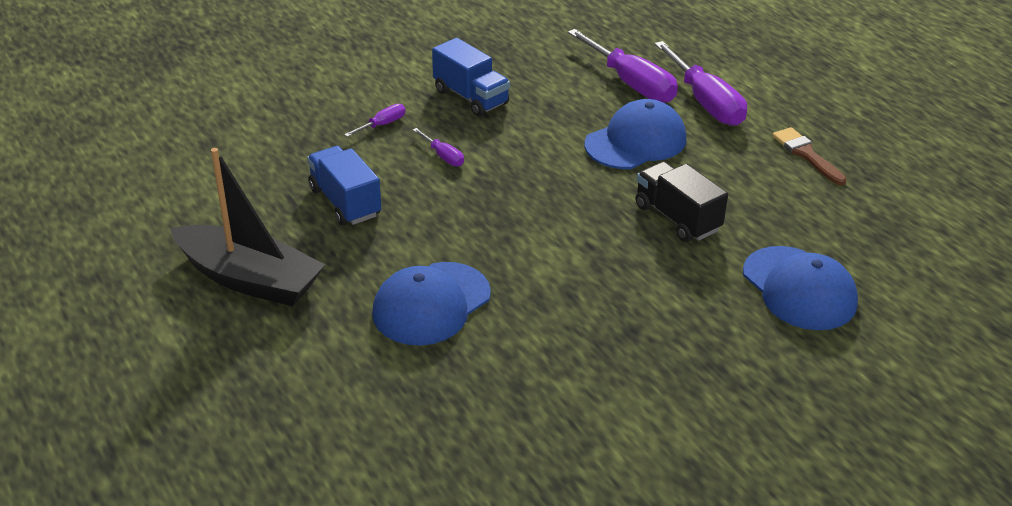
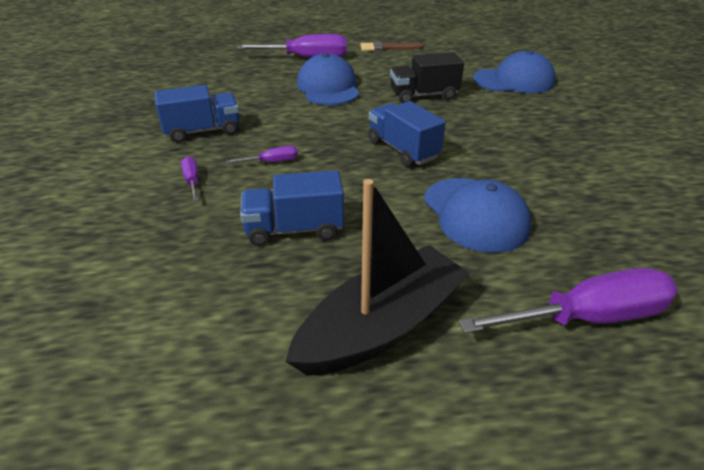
camera: 65 degrees left, 0 degrees up
purple screwdriver [568,29,678,103] -> purple screwdriver moved to [459,268,678,333]
none -> blue truck [368,101,446,167]

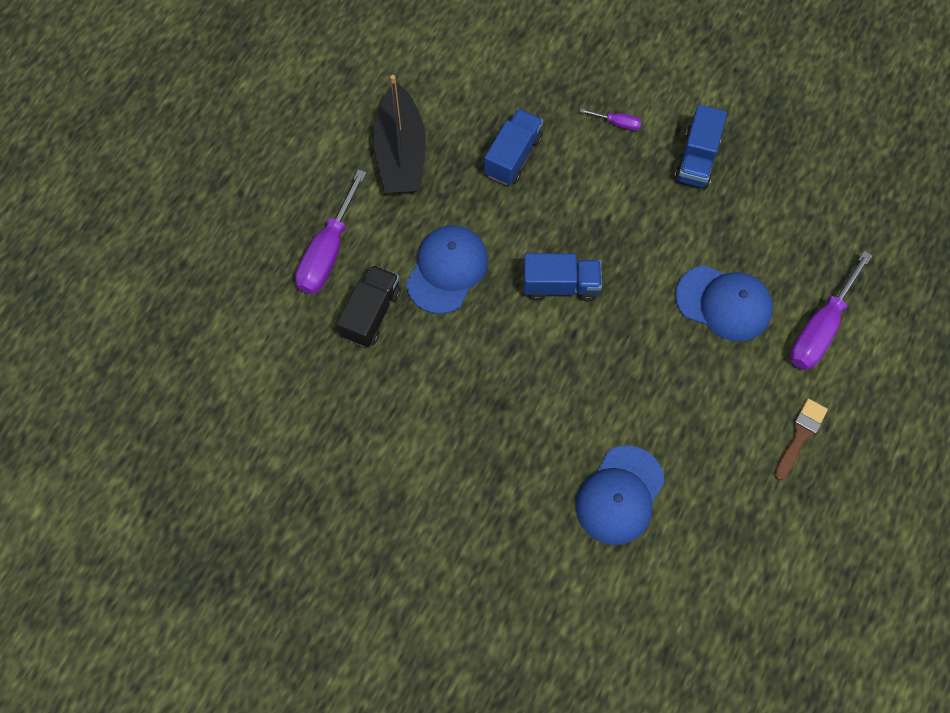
camera: 125 degrees right, 30 degrees up
purple screwdriver [226,146,298,163] -> none
black truck [390,52,464,103] -> black truck moved to [337,265,401,347]
blue cap [424,178,531,253] -> blue cap turned 105 degrees clockwise [406,225,488,314]

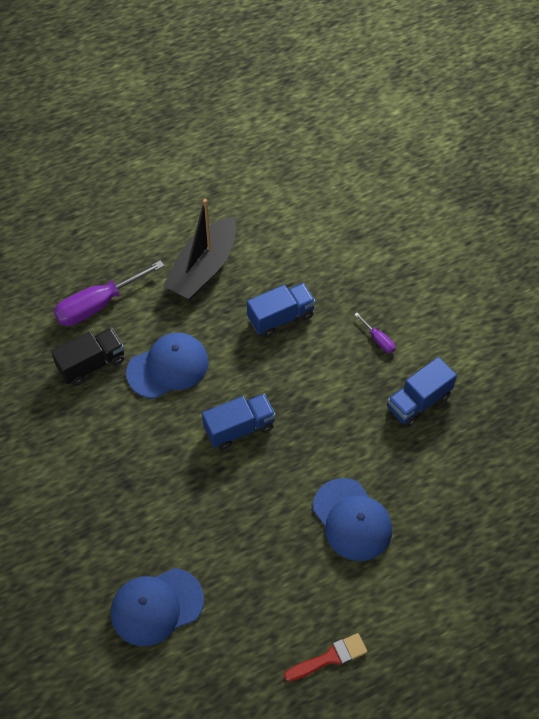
camera: 35 degrees right, 10 degrees down
blue truck [523,253,602,301] -> blue truck turned 60 degrees counterclockwise [202,394,276,450]
brown brush [774,398,828,480] -> red brush [284,633,367,681]
purple screwdriver [790,251,872,370] -> none

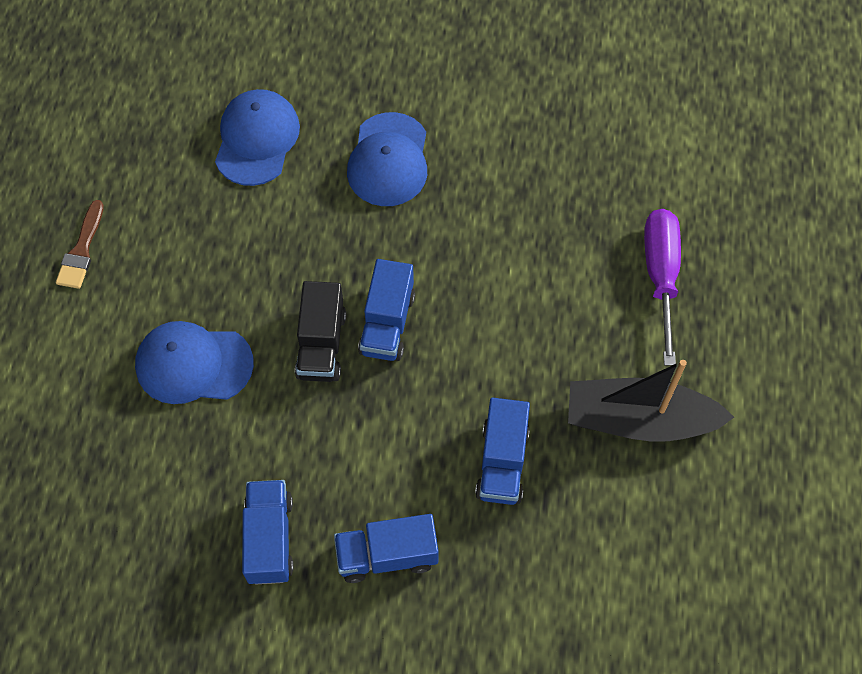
camera: 125 degrees right, 5 degrees up
black truck [51,328,124,386] -> black truck moved to [295,281,346,382]
blue cap [126,332,209,399] -> blue cap moved to [347,112,427,206]
black boat [163,199,236,300] -> black boat turned 60 degrees counterclockwise [568,360,734,442]
red brush [284,633,367,681] -> brown brush [56,200,104,289]
purple screwdriver [354,313,395,353] -> blue truck [334,514,439,583]

